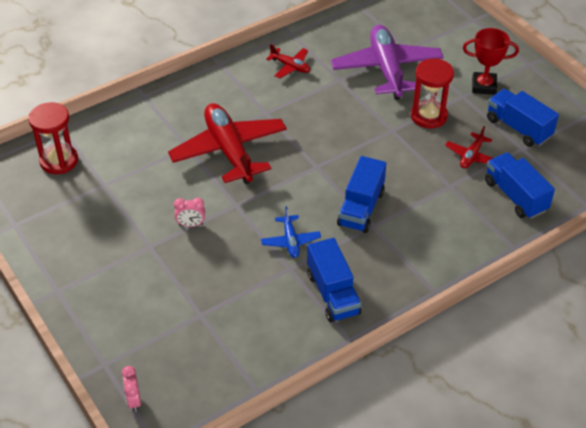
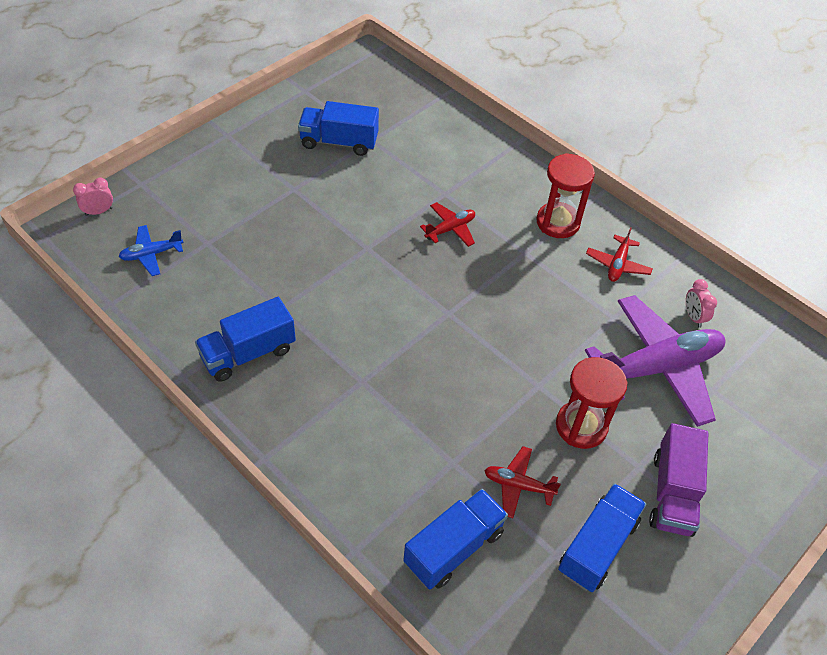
camera: 75 degrees right, 5 degrees up
red hourglass [28,102,78,174] -> red hourglass moved to [536,153,595,238]
red plane [168,103,287,184] -> red plane [420,202,475,247], size x0.46
pink clock [174,198,205,227] -> pink clock moved to [686,279,717,328]
blue plane [261,206,321,258] -> blue plane moved to [119,225,183,276]
blue truck [337,156,386,233] -> blue truck moved to [298,101,379,156]
red trophy [463,28,519,95] -> purple truck [649,423,708,537]

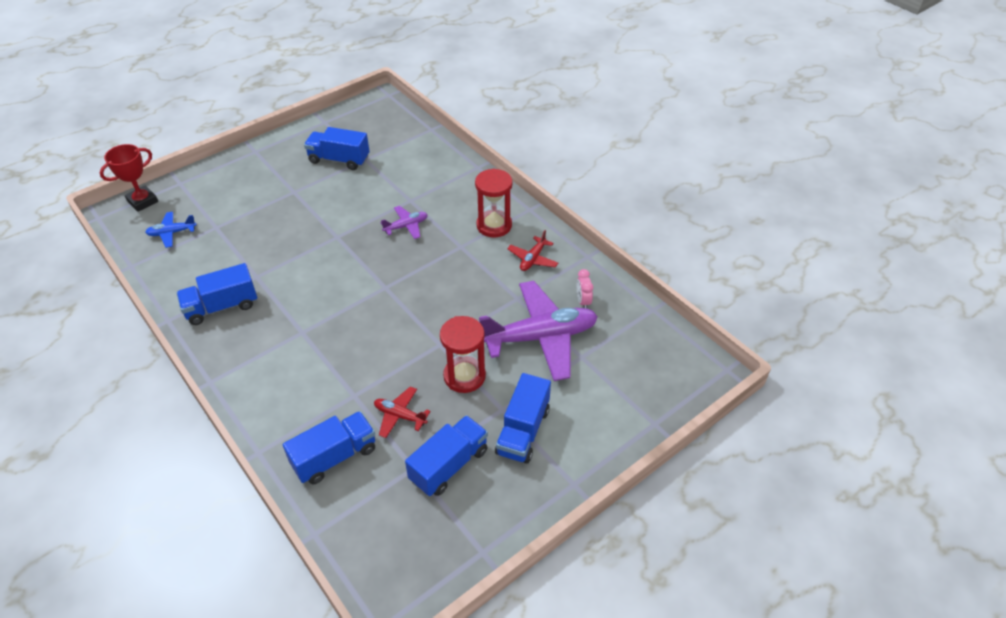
camera: 10 degrees right, 5 degrees down
pink clock [73,178,113,216] -> red trophy [99,144,158,212]
red plane [420,202,475,247] -> purple plane [380,206,428,239]
purple truck [649,423,708,537] -> blue truck [495,373,551,464]

